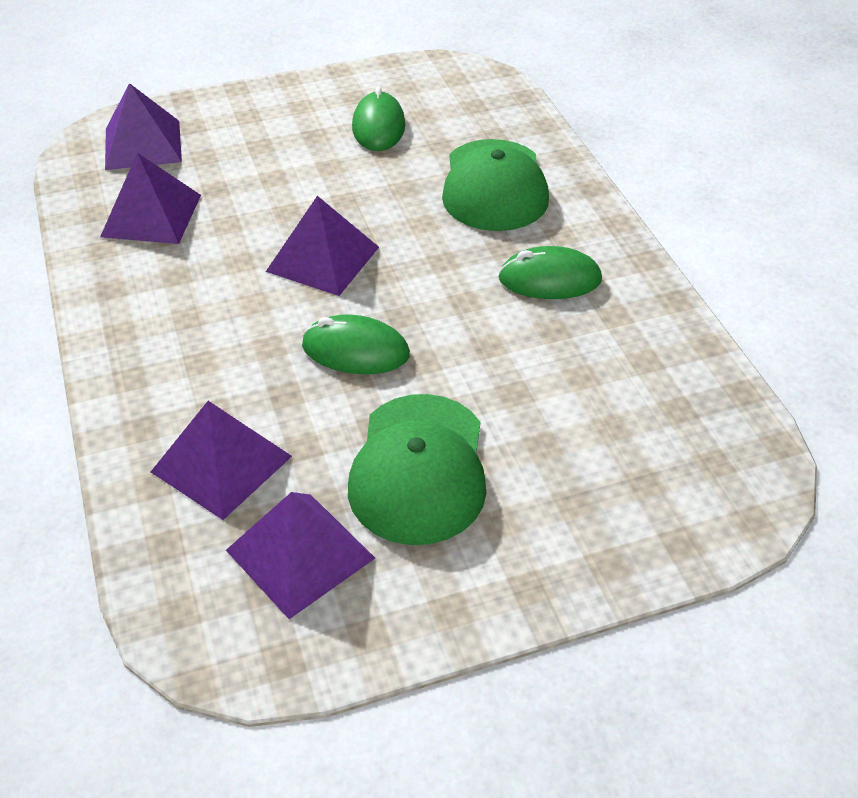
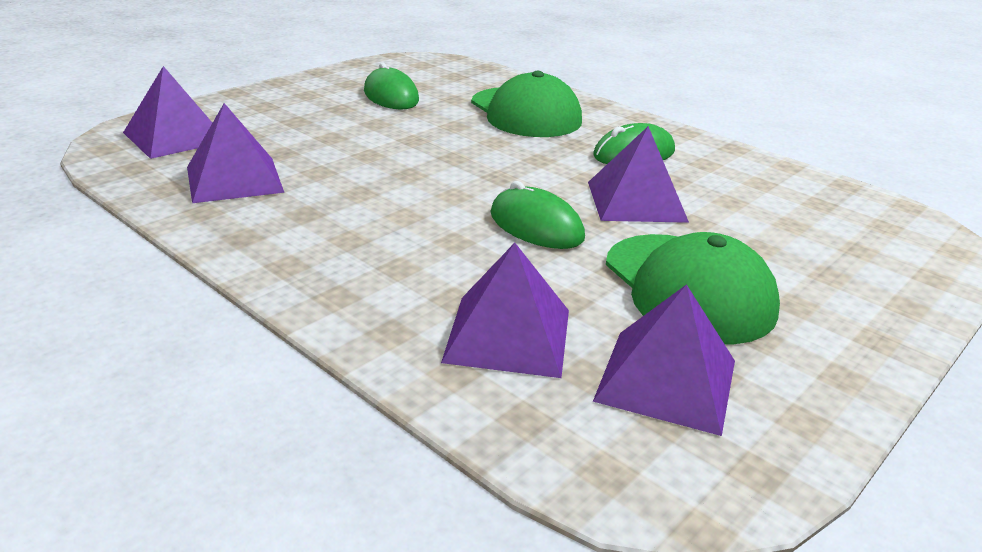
camera: 30 degrees left, 15 degrees down
purple pyramid [266,196,379,296] -> purple pyramid moved to [588,126,689,223]
green mouse [302,315,410,374] -> green mouse turned 60 degrees clockwise [490,181,585,249]

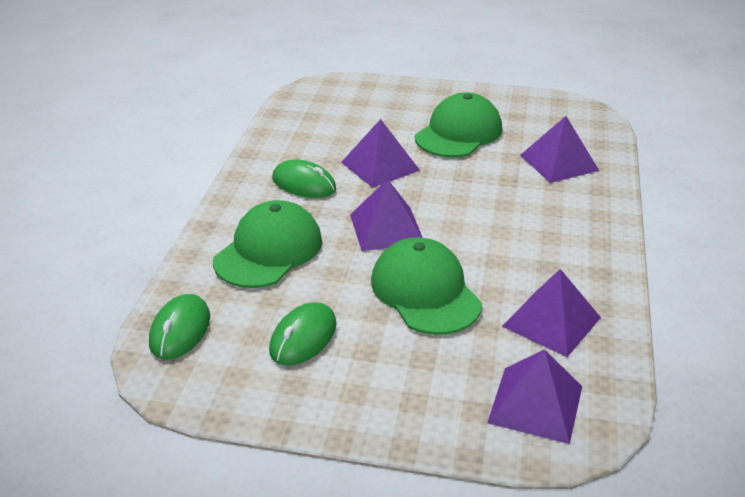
camera: 120 degrees left, 5 degrees up
green mouse [490,181,585,249] -> green mouse moved to [149,294,210,360]
purple pyramid [593,284,735,436] -> purple pyramid moved to [350,179,423,251]
none -> green cap [371,238,482,335]

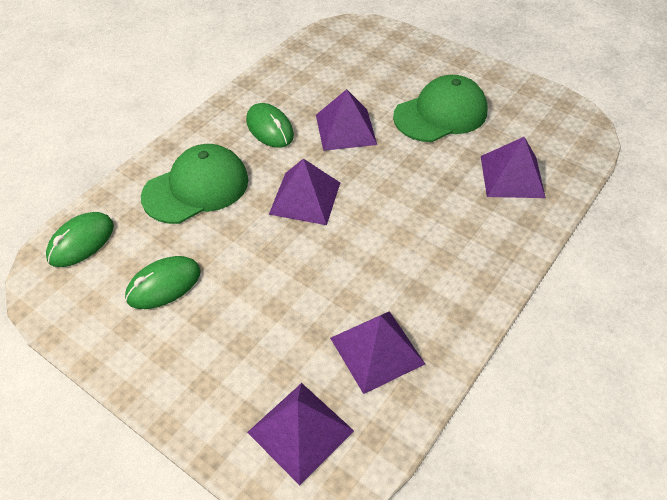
camera: 25 degrees right, 15 degrees up
green cap [371,238,482,335] -> none

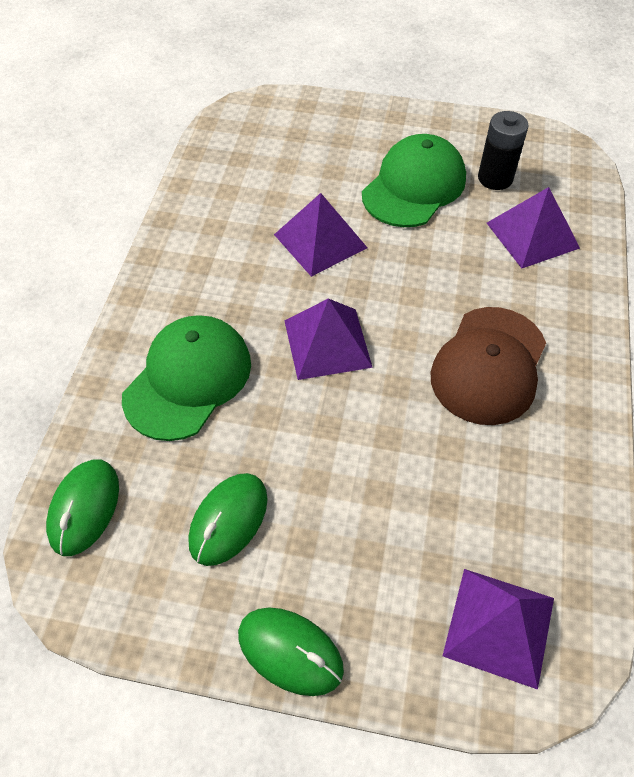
camera: 25 degrees left, 5 degrees up
green mouse [246,103,294,148] -> green mouse moved to [238,607,344,696]
purple pyramid [330,311,425,394] -> none
none -> brown cap [431,307,546,425]
none -> black battery [478,111,528,190]

